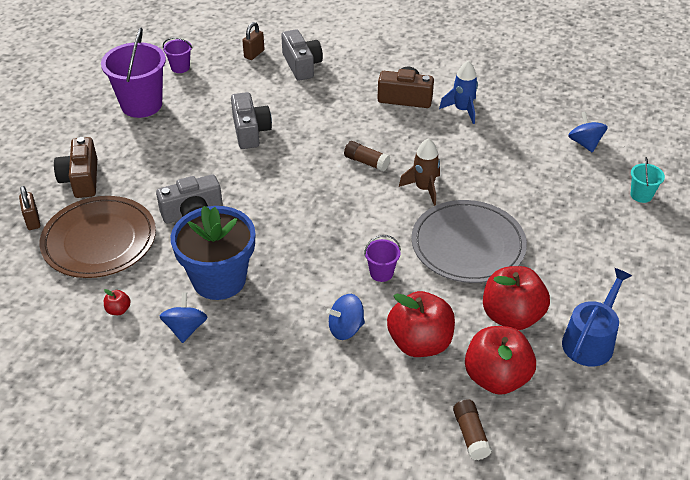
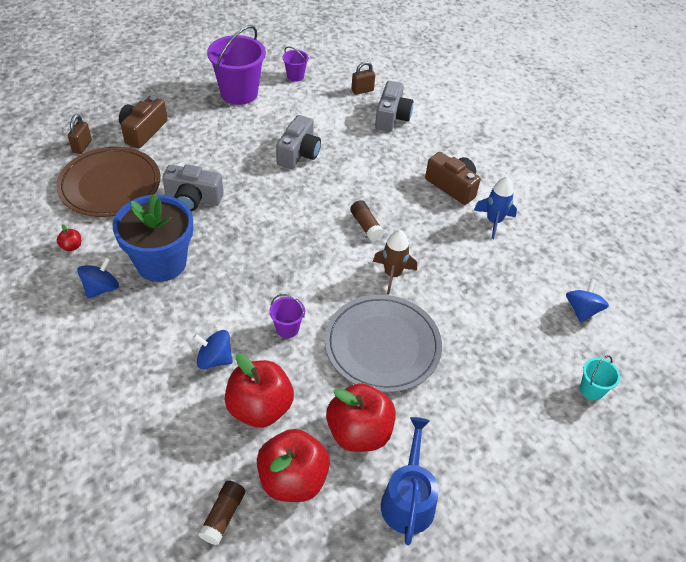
camera: 30 degrees right, 5 degrees up
blue watering can [562,268,632,367] -> blue watering can turned 60 degrees counterclockwise [381,417,439,545]

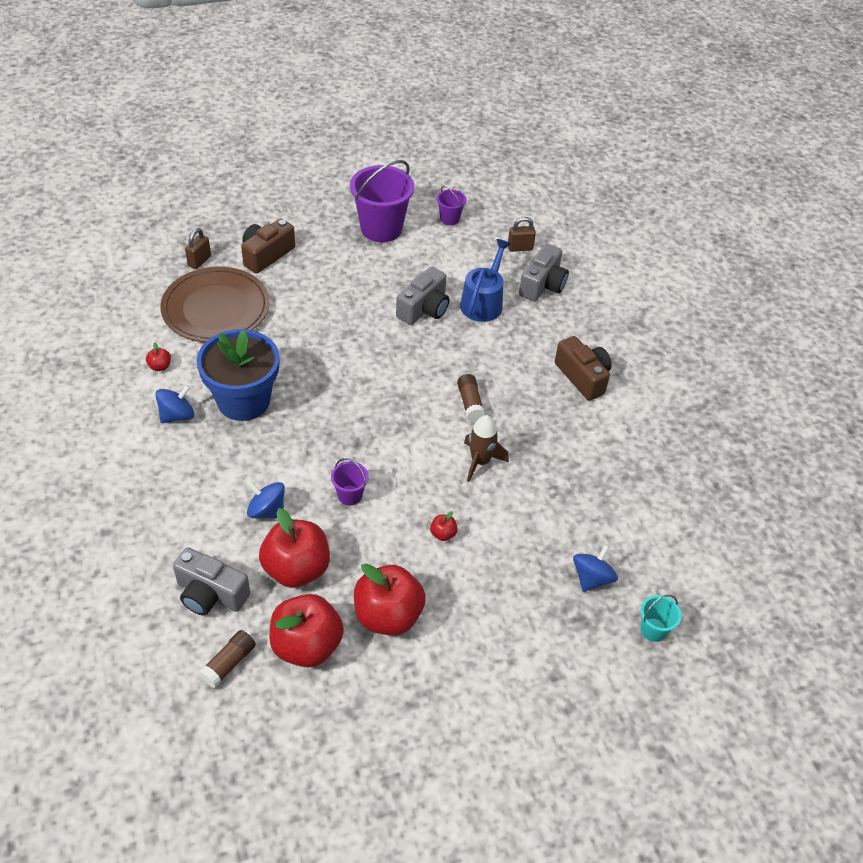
camera: 15 degrees right, 0 degrees up
grey camera [162,165,223,211] -> grey camera moved to [173,547,250,616]
grey plate [325,295,442,393] -> red apple [430,511,458,541]
blue watering can [381,417,439,545] -> blue watering can moved to [460,239,511,322]
blue rocket [474,176,517,239] -> none
blue spinning top [566,279,609,323] -> blue spinning top moved to [573,545,618,592]

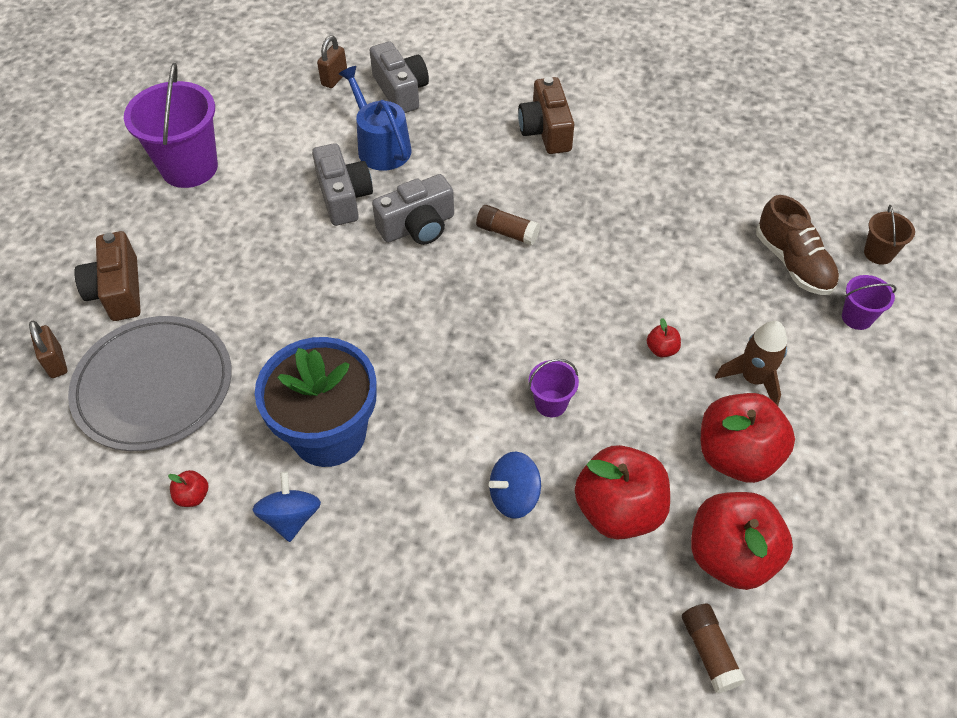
camera: 50 degrees left, 5 degrees up
brown plate [160,267,270,342] -> grey plate [68,316,232,451]
grey camera [173,547,250,616] -> grey camera moved to [372,174,454,245]
purple bucket [437,186,466,225] -> purple bucket moved to [842,275,897,330]
brown rocket [464,415,509,482] -> brown rocket moved to [715,321,787,406]
brown camera [555,336,612,401] -> brown camera turned 105 degrees counterclockwise [518,77,574,154]
blue spinning top [573,545,618,592] -> brown shoe [756,195,839,295]
turquoise bucket [641,595,681,642] -> brown bucket [864,205,915,265]

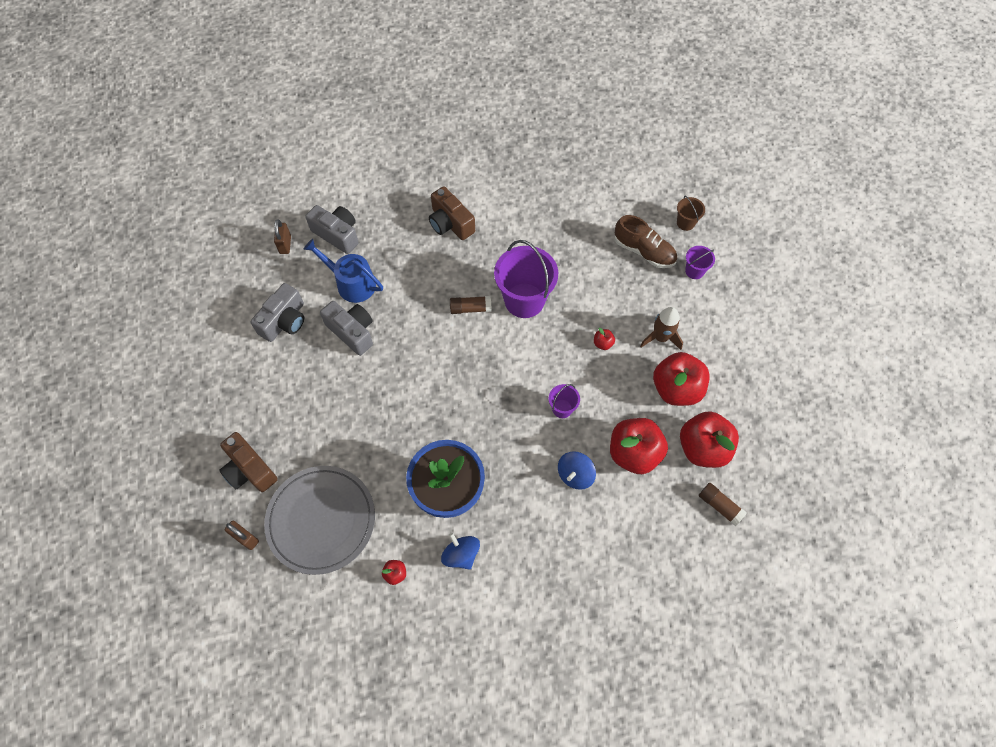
camera: 30 degrees left, 10 degrees up
purple bucket [124,63,218,188] -> purple bucket moved to [494,240,558,318]
grey camera [372,174,454,245] -> grey camera moved to [250,283,304,342]

